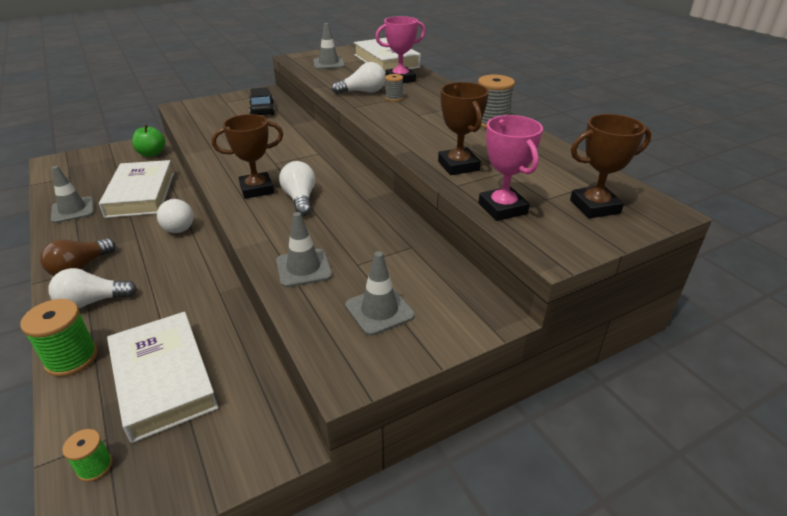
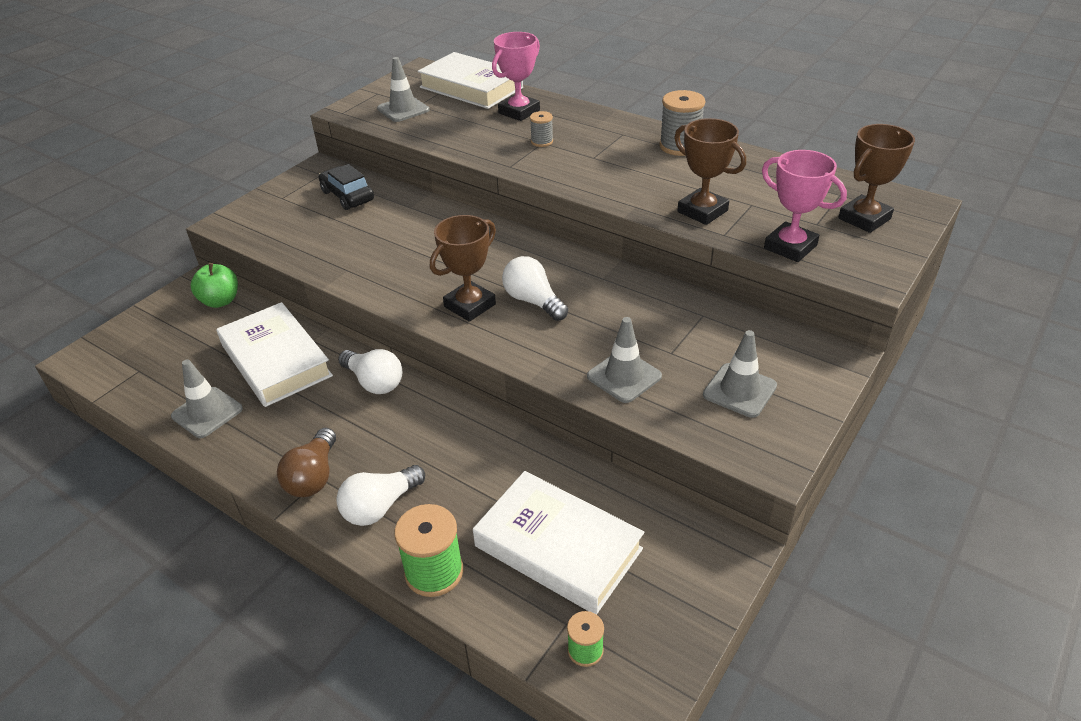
camera: 25 degrees left, 5 degrees up
white light bulb [332,62,385,94] -> none

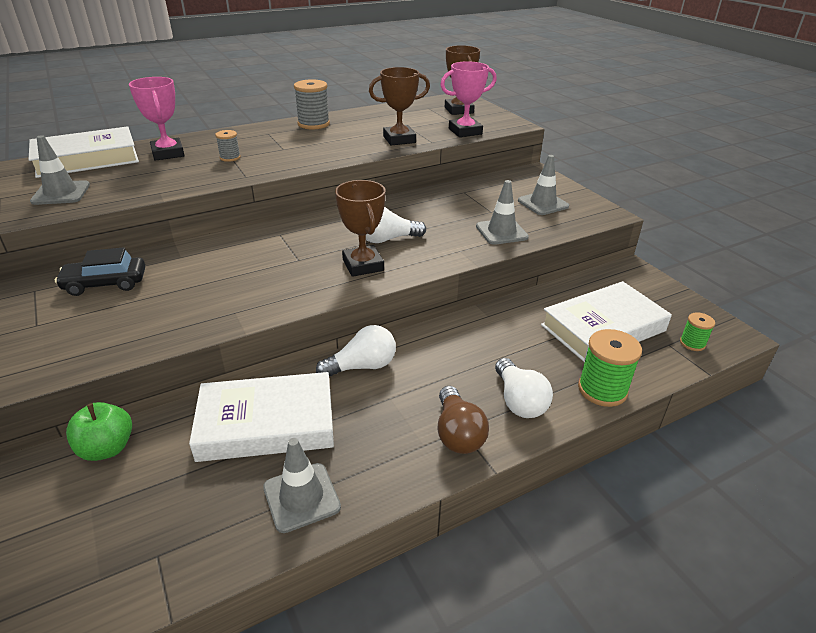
camera: 65 degrees left, 5 degrees down
brown light bulb [277,428,336,497] -> brown light bulb turned 45 degrees clockwise [438,386,489,454]

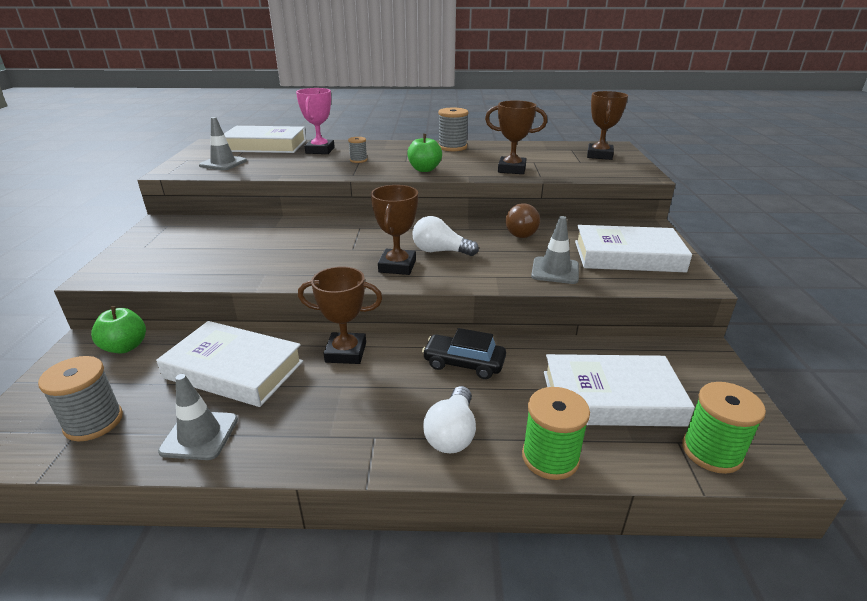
camera: 30 degrees right, 5 degrees down
black car [55,247,145,296] -> black car moved to [422,328,506,379]
white light bulb [316,325,396,376] -> brown trophy [298,266,382,364]
brown light bulb [438,386,489,454] -> brown light bulb moved to [505,203,540,238]
pink trophy [440,61,497,137] -> none
grey traffic cone [518,155,569,215] -> white book [575,225,692,272]
green spool [680,312,715,351] -> green spool [682,382,766,474], size x1.78
none -> grey spool [38,356,123,441]
none -> green apple [407,134,442,172]

